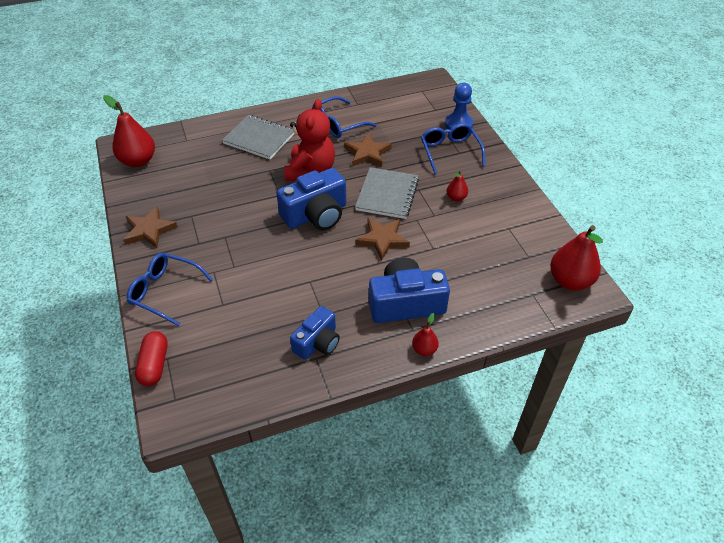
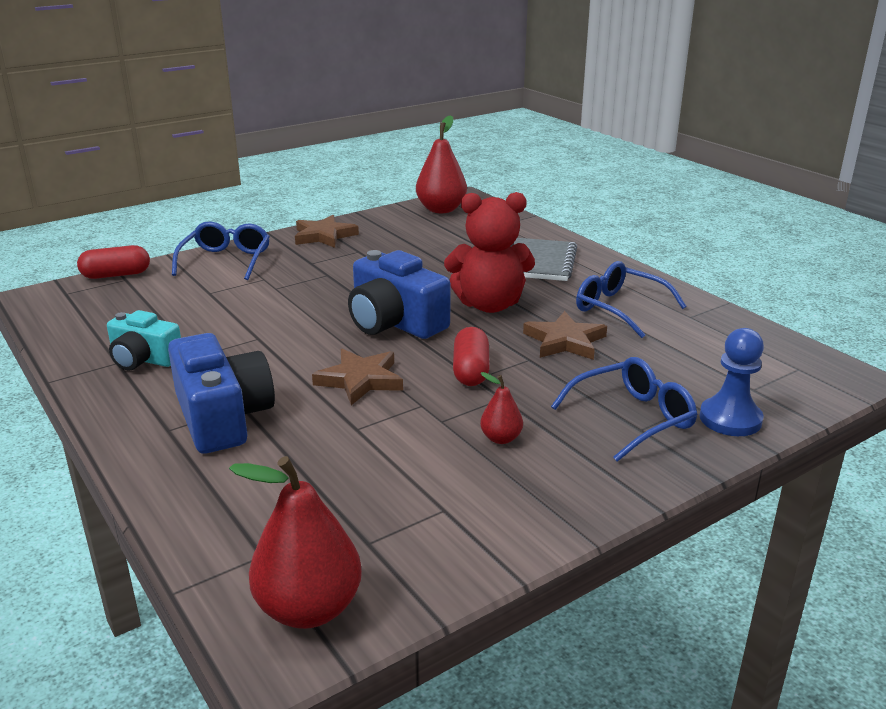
camera: 75 degrees right, 20 degrees down
blue camera [290,306,340,360] -> turquoise camera [107,310,181,371]
grey notebook [355,167,419,219] -> red capsule [453,327,490,386]
red pear [412,313,439,356] -> none

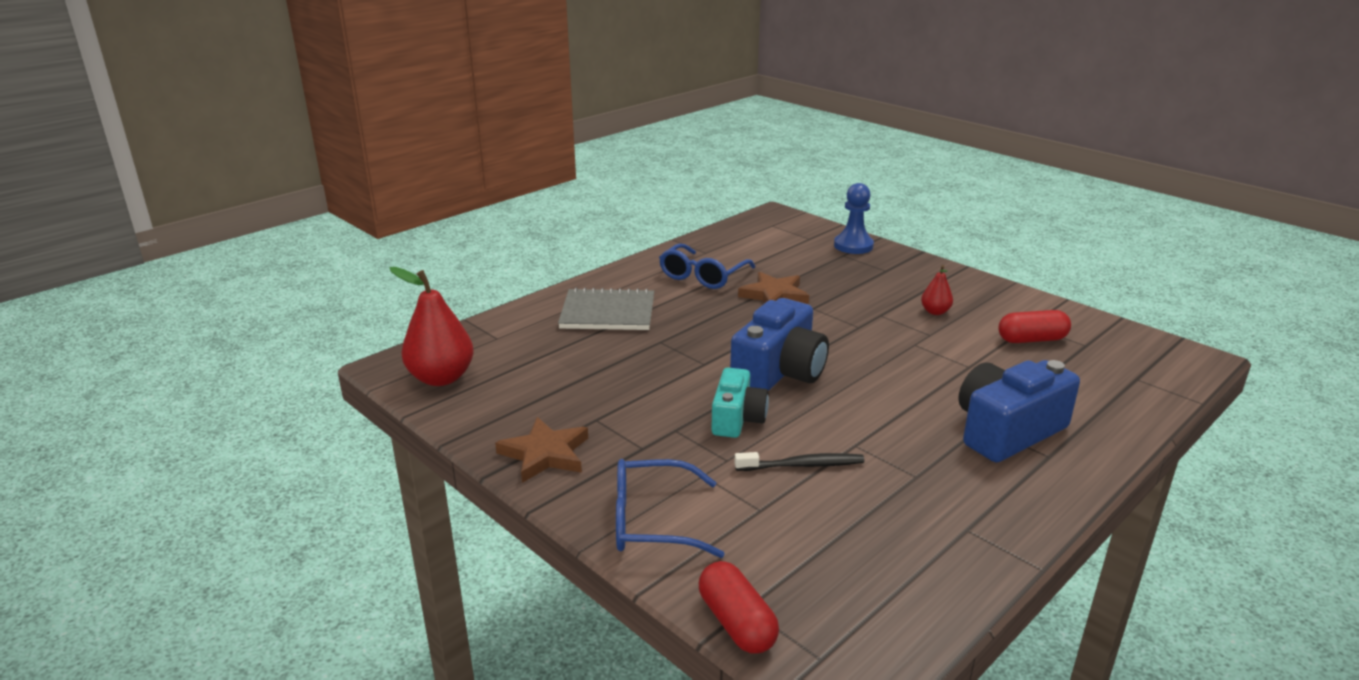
camera: 100 degrees left, 0 degrees up
turquoise camera [107,310,181,371] -> turquoise camera moved to [711,368,769,438]
red pear [229,456,362,629] -> none
brown star [312,349,403,405] -> none
red teddy bear [444,192,535,313] -> none
red capsule [453,327,490,386] -> red capsule moved to [998,310,1071,343]
blue glasses [551,357,698,462] -> none
none -> black toothbrush [734,452,864,471]

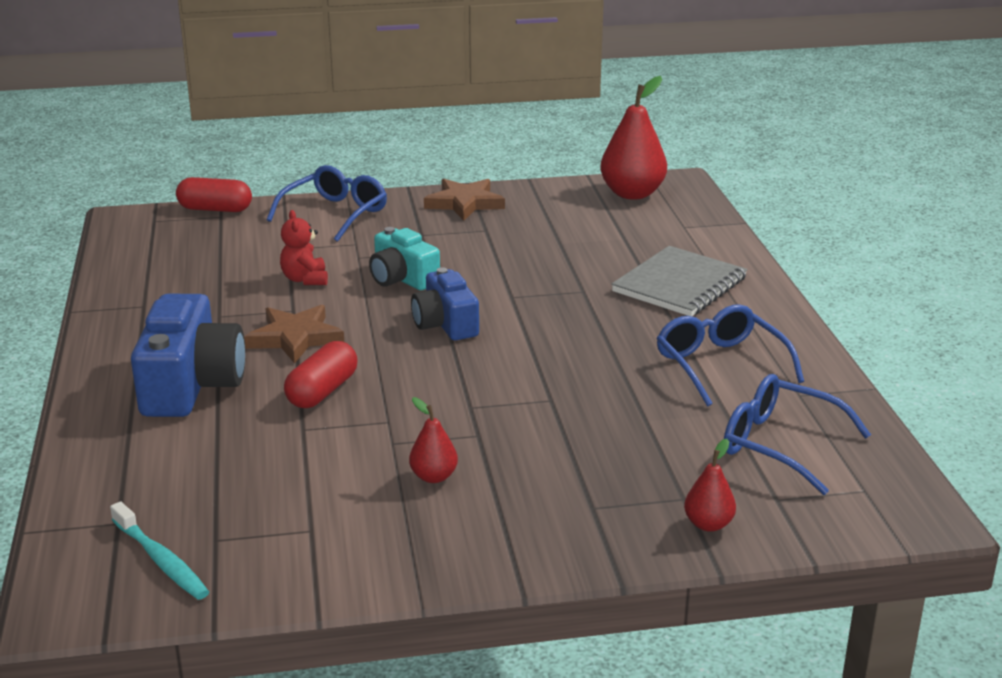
camera: 125 degrees right, 0 degrees up
blue camera [730,298,829,391] -> blue camera [411,267,479,340], size x0.63
black toothbrush [734,452,864,471] -> red teddy bear [280,210,328,285]
brown star [738,272,809,304] -> brown star moved to [244,305,344,364]
blue pawn [834,183,874,254] -> red pear [684,439,736,532]
red capsule [998,310,1071,343] -> red capsule moved to [284,341,358,408]
none -> turquoise toothbrush [110,501,209,600]
none -> blue glasses [724,374,871,495]

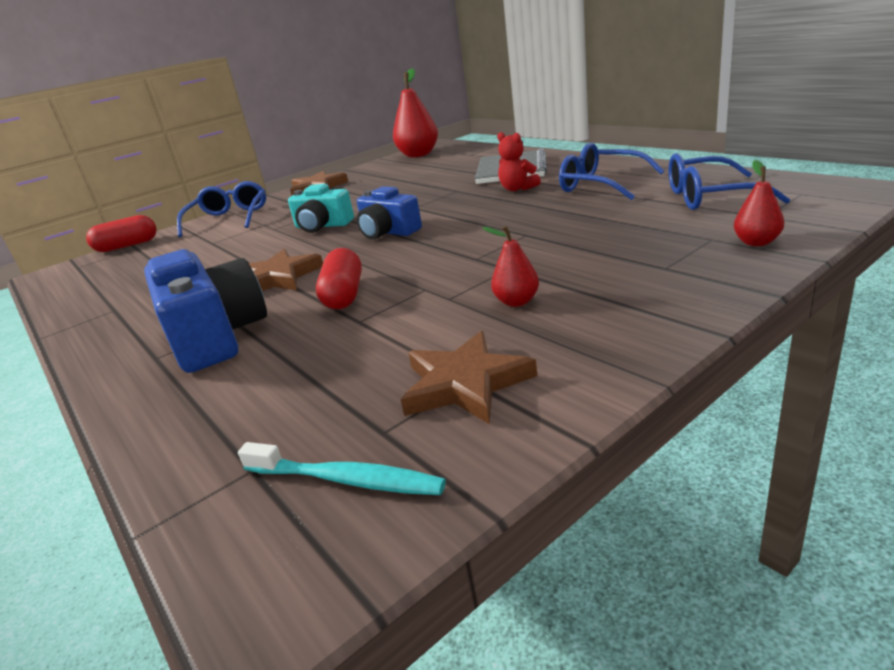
camera: 25 degrees left, 0 degrees up
red teddy bear [280,210,328,285] -> red teddy bear moved to [497,132,541,191]
none -> brown star [401,331,537,424]

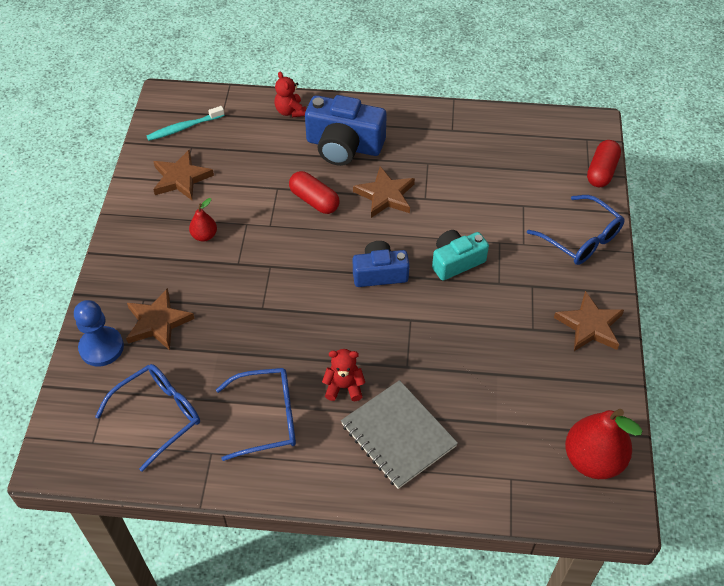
camera: 130 degrees right, 25 degrees up
red pear [734,160,784,246] -> blue pawn [74,300,124,367]
none -> brown star [126,288,195,350]
none -> red teddy bear [274,71,306,117]

